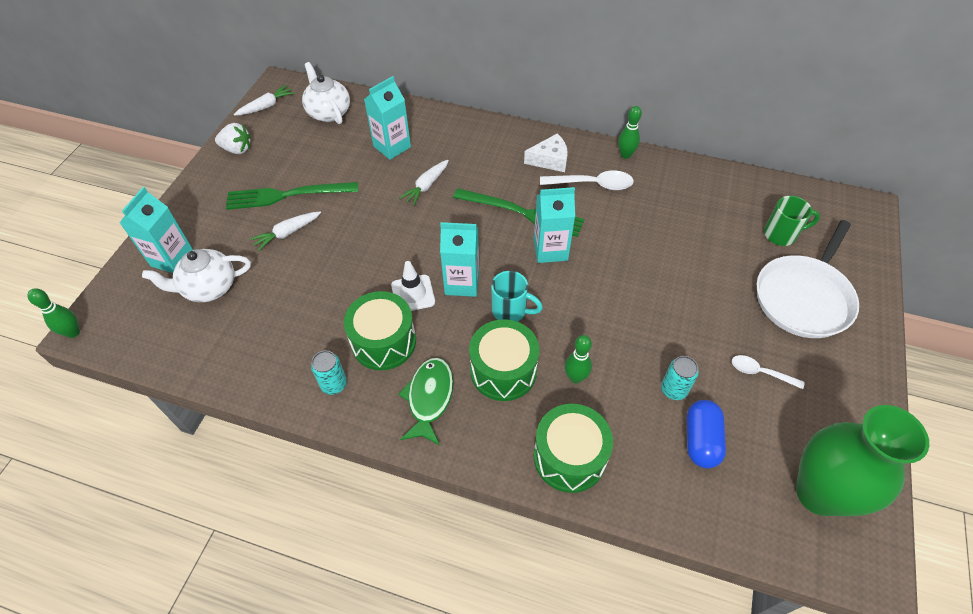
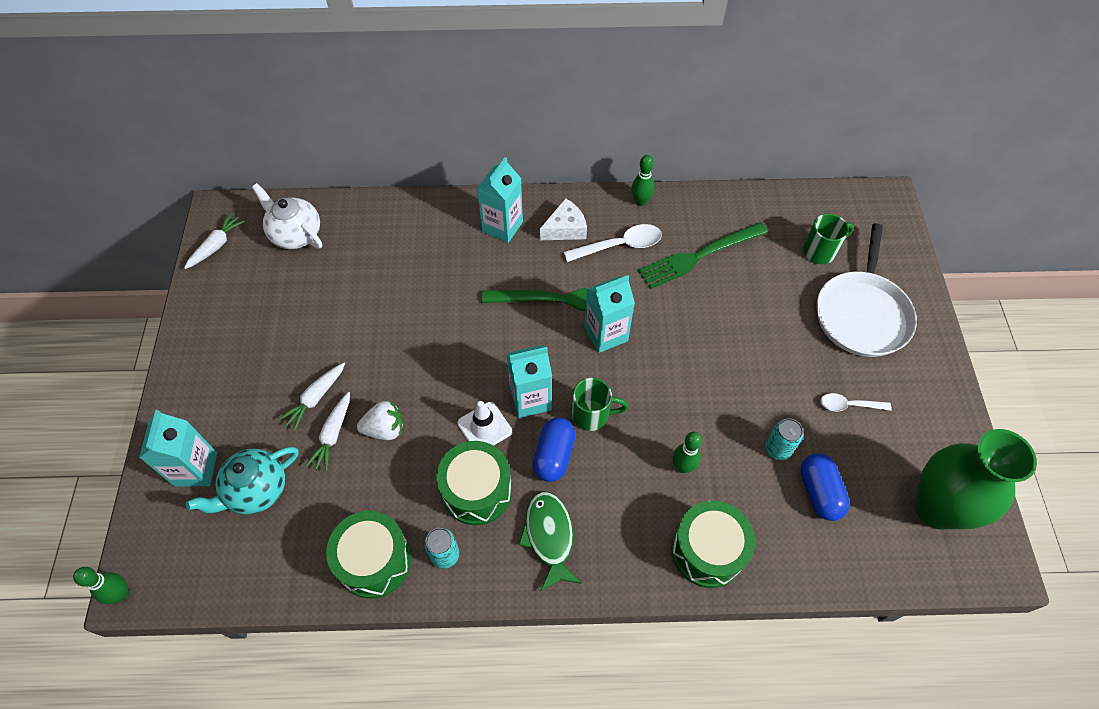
camera: 20 degrees left, 5 degrees up
white teapot [142,249,251,302] -> turquoise teapot [186,447,298,515]
white strawberry [215,123,251,154] -> white strawberry moved to [357,401,403,440]
green fork [226,182,358,210] -> green fork moved to [638,222,768,289]
turquoise carton [364,76,411,160] -> turquoise carton moved to [477,157,523,243]
white carrot [399,160,449,206] -> white carrot moved to [306,392,350,472]
green drum [469,319,540,401] -> green drum moved to [326,511,412,599]
turquoise mug [491,271,543,322] -> green mug [572,378,629,431]
none -> blue capsule [533,418,575,482]

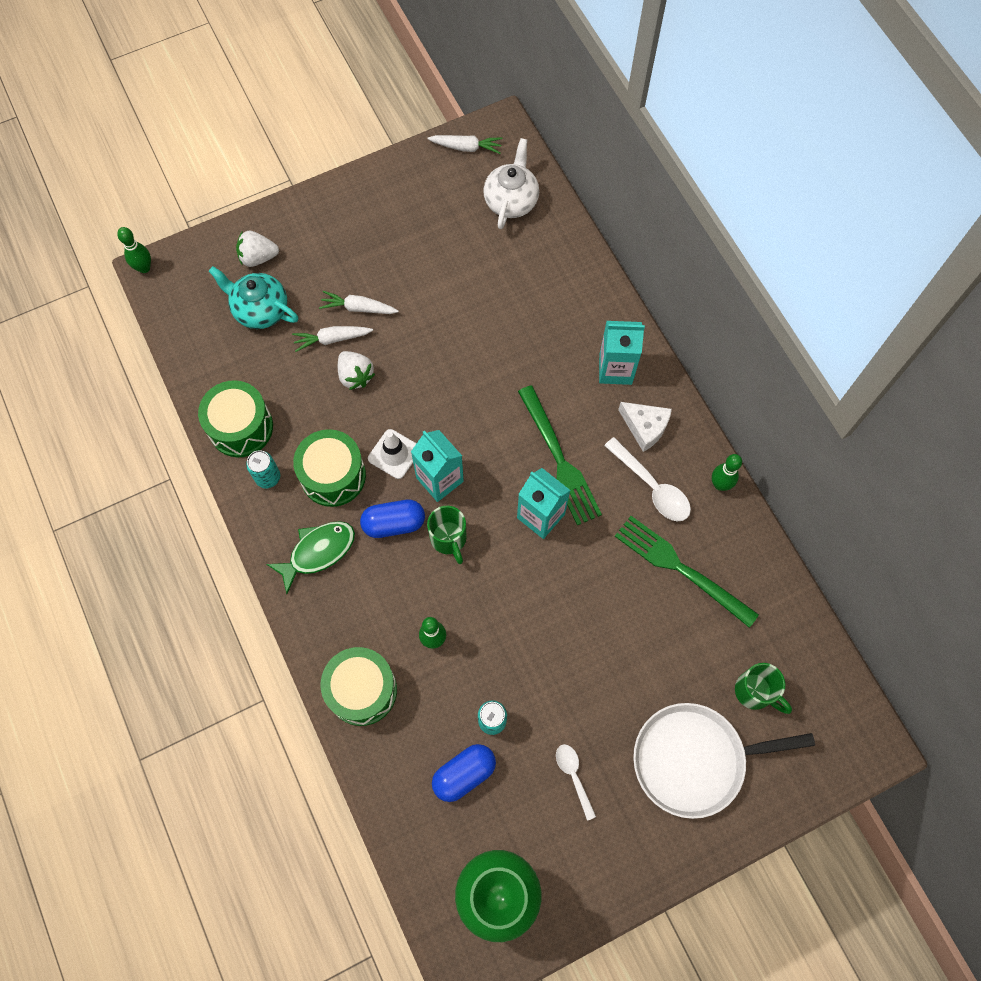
camera: 65 degrees right, 10 degrees up
turquoise carton [139,410,217,487] -> white strawberry [236,231,279,267]

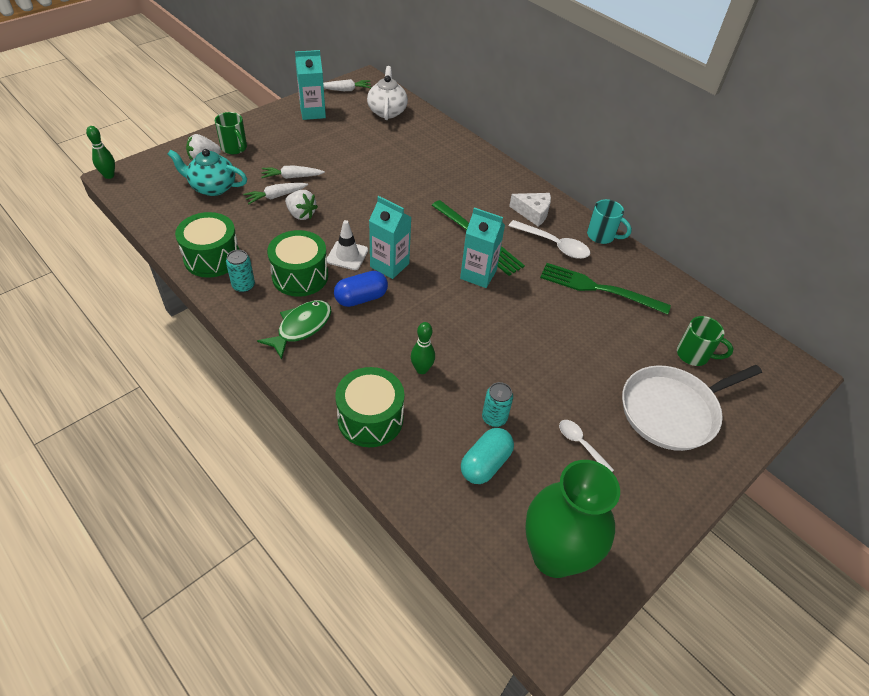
camera: 20 degrees left, 20 degrees down
green mug [427,506,467,564] -> green mug moved to [215,112,247,154]
blue capsule [432,744,496,802] -> turquoise capsule [461,428,514,484]
turquoise carton [599,321,645,385] -> turquoise carton moved to [295,50,326,120]
green bowling pin [712,454,742,491] -> turquoise mug [587,199,632,244]

